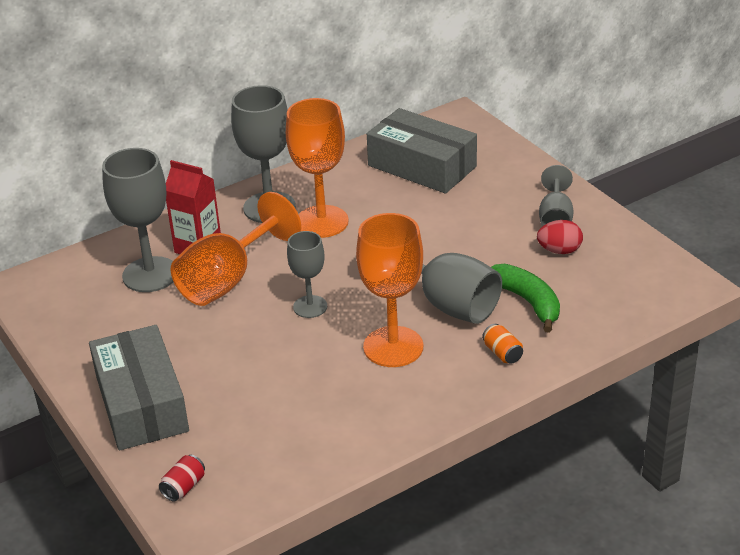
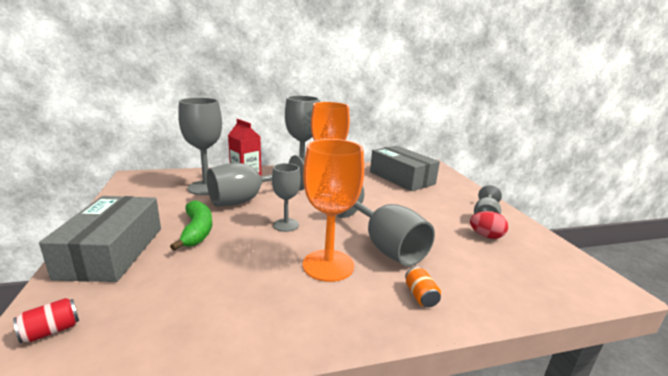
camera: 15 degrees right, 15 degrees down
orange goblet [171,192,301,306] -> grey goblet [206,155,304,207]
green banana [491,264,560,332] -> green banana moved to [170,200,212,251]

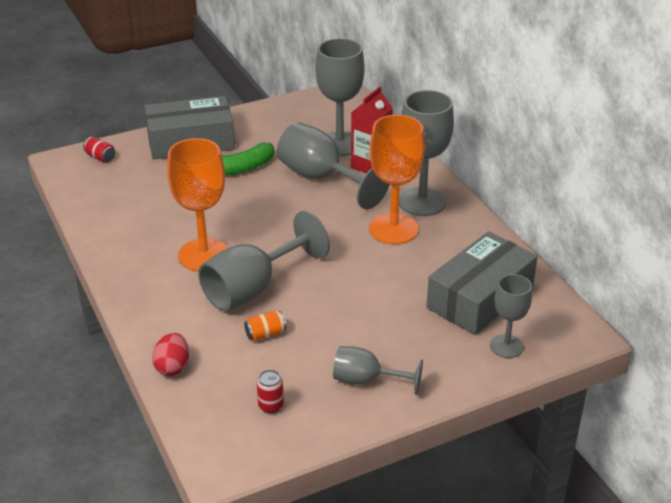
camera: 80 degrees right, 15 degrees up
grey goblet [272,163,301,232] -> grey goblet moved to [490,274,532,358]
orange can [405,267,441,307] -> orange can moved to [244,311,286,341]
red egg [470,211,508,239] -> red egg moved to [152,333,189,376]
none -> red can [257,370,284,413]

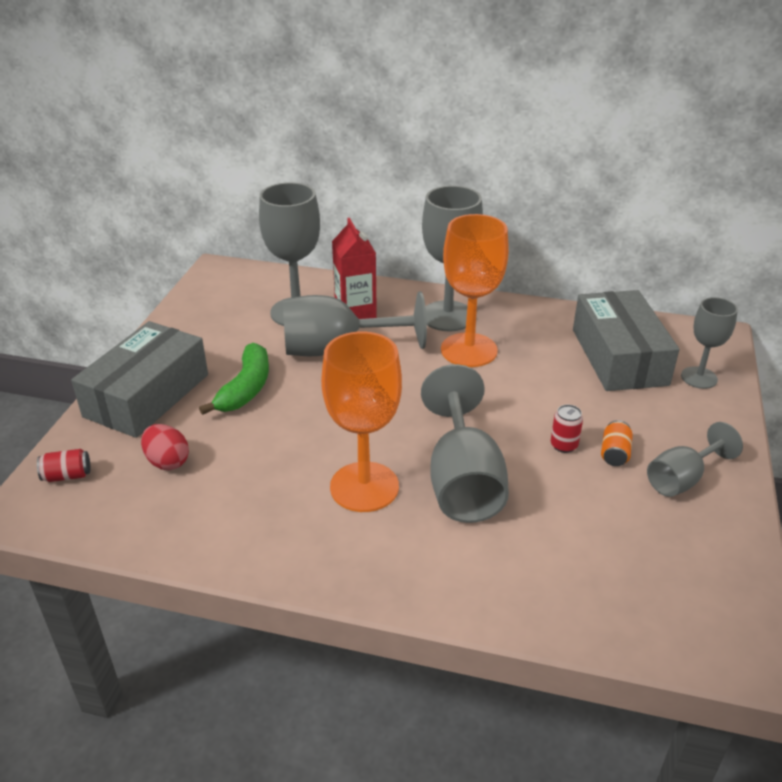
camera: 50 degrees left, 0 degrees up
red egg [152,333,189,376] -> red egg moved to [141,424,189,470]
orange can [244,311,286,341] -> orange can moved to [601,420,633,466]
red can [257,370,284,413] -> red can moved to [551,405,583,453]

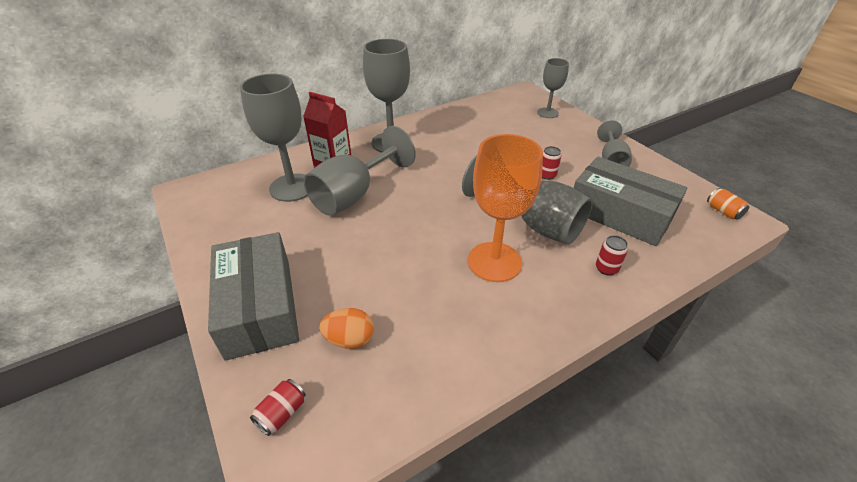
camera: 45 degrees left, 5 degrees up
red egg [141,424,189,470] -> orange egg [319,308,374,349]
green banana [199,343,269,415] -> none
orange goblet [441,214,509,367] -> none
grey box [573,290,680,391] -> grey box moved to [574,156,687,246]
orange can [601,420,633,466] -> orange can moved to [707,188,749,220]
none -> red can [596,235,628,276]

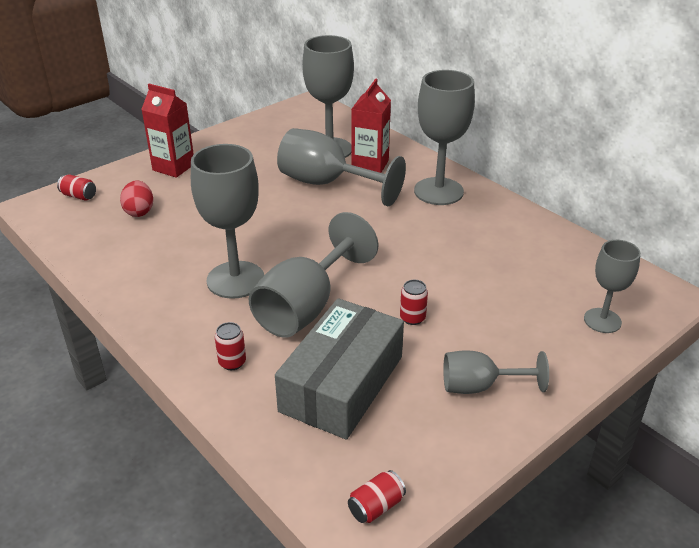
camera: 80 degrees right, 5 degrees down
grey box [208,232,299,361] -> red carton [141,84,194,178]
orange egg [319,308,374,349] -> red egg [120,180,153,217]
orange goblet [468,134,543,282] -> grey goblet [191,144,264,299]
orange can [707,188,749,220] -> red can [348,470,406,523]

